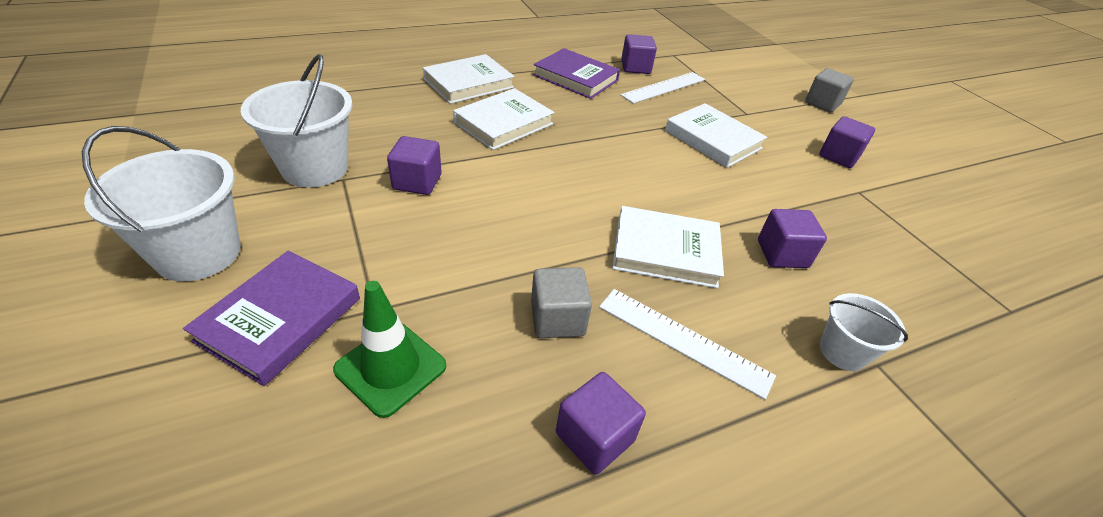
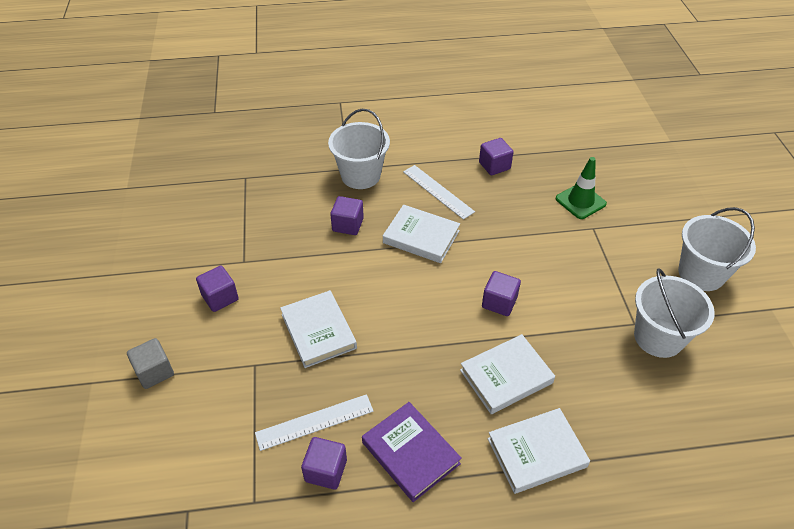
camera: 160 degrees left, 5 degrees up
purple book [183,251,360,386] -> none
purple cube [387,136,442,195] -> purple cube moved to [482,271,521,316]
grey cube [531,267,592,338] -> none
white bucket [820,293,908,371] -> white bucket [328,109,390,189], size x1.77

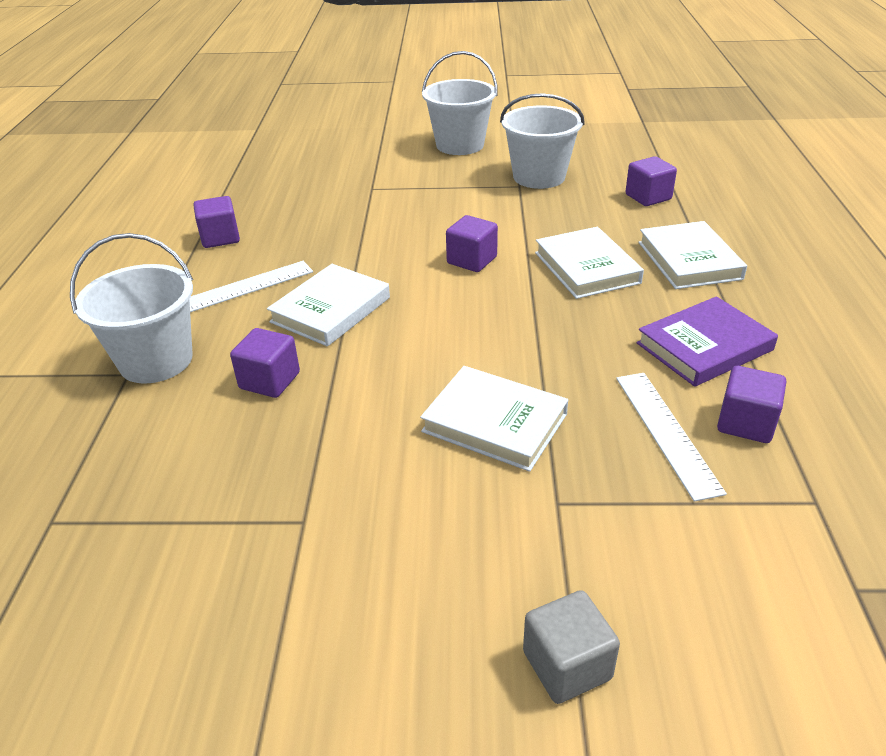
camera: 80 degrees left, 10 degrees down
purple cube [196,266,239,312] -> purple cube moved to [625,156,677,206]
white book [280,290,357,368] -> white book turned 45 degrees clockwise [420,366,568,472]
green traffic cone [556,157,607,219] -> none

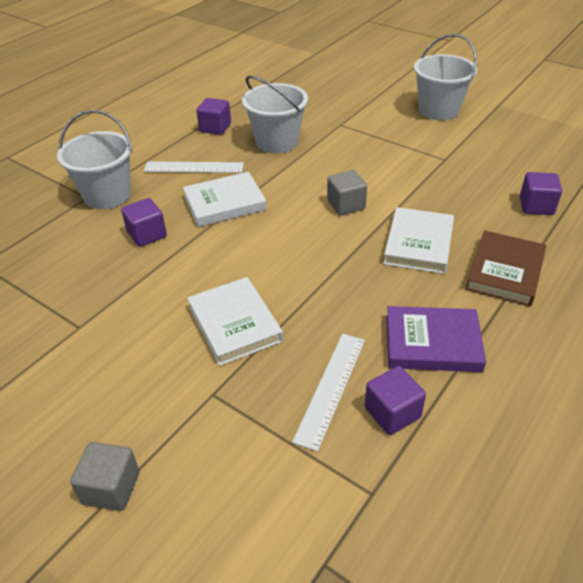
camera: 35 degrees right, 5 degrees up
purple cube [446,215,498,272] -> grey cube [327,170,367,215]
white bucket [500,93,585,189] -> white bucket moved to [242,75,308,154]
white book [638,221,747,289] -> brown book [465,230,546,307]

